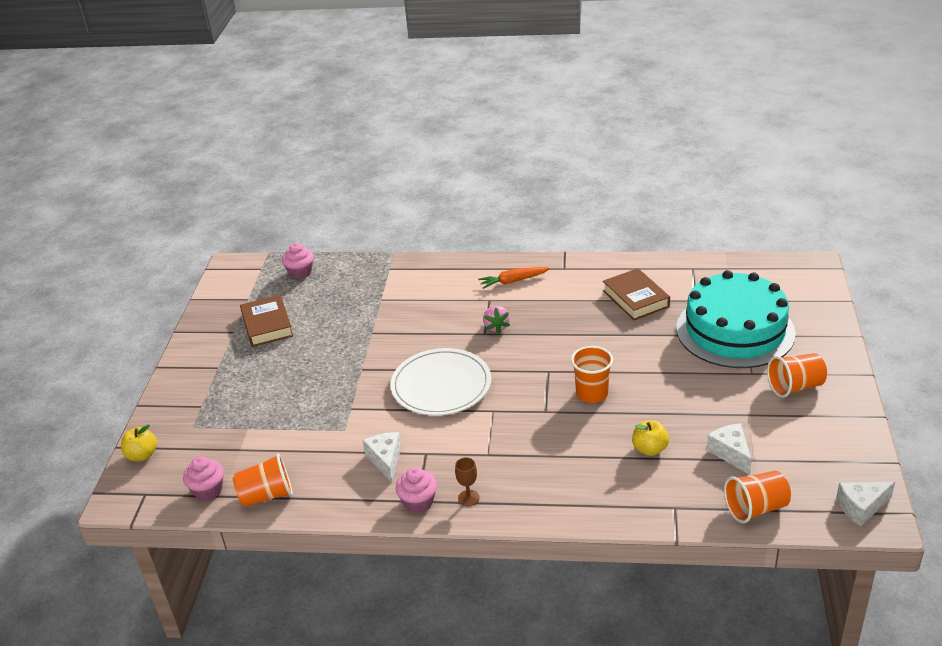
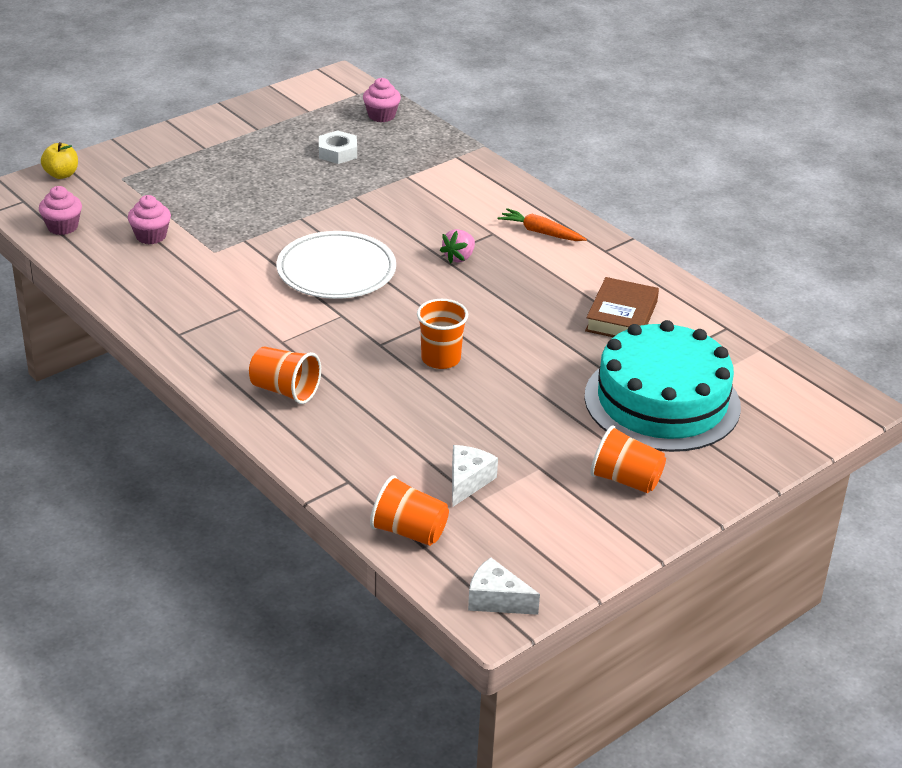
camera: 40 degrees right, 0 degrees up
orange cup [233,454,293,507] -> orange cup moved to [249,346,321,404]
brown book [240,295,293,347] -> none
white cheese [362,432,402,482] -> none
pink cupcake [396,467,437,513] -> pink cupcake moved to [128,195,171,244]
brown goblet [455,457,480,506] -> none
yellow apple [632,420,669,456] -> none
none -> white nut [319,130,357,164]

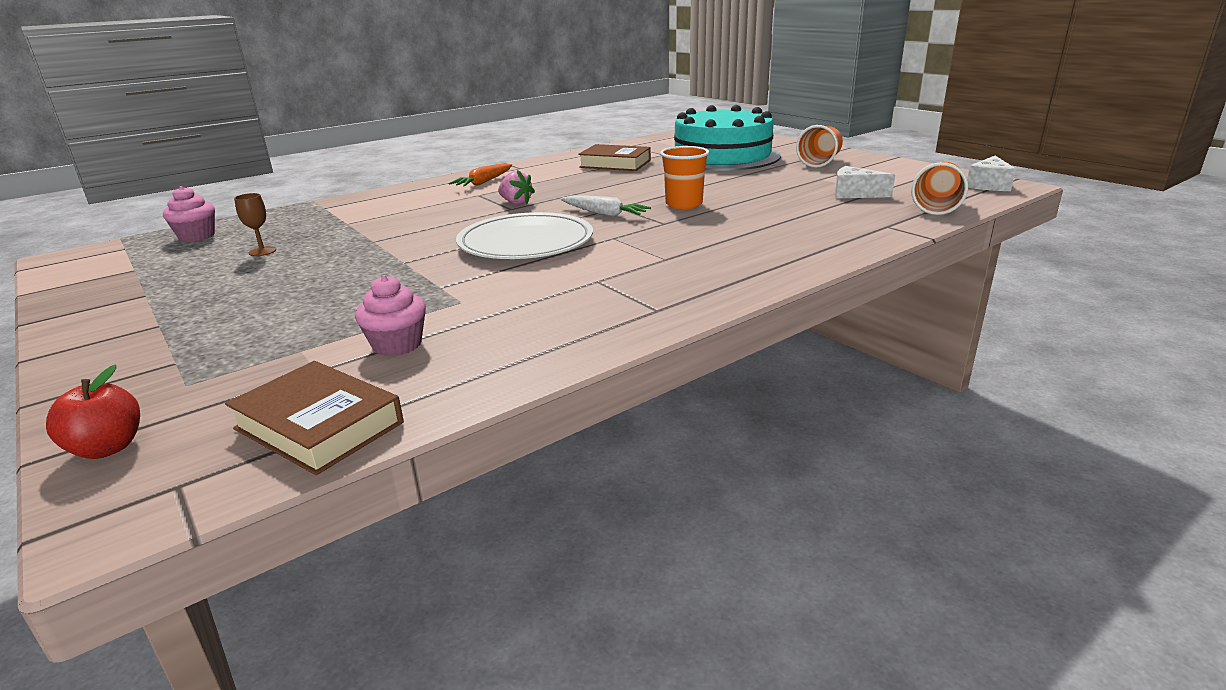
camera: 85 degrees left, 10 degrees down
pink cupcake [39,186,82,235] -> brown book [225,361,404,475]
yellow apple [41,142,78,179] -> red apple [46,365,140,459]
orange cup [249,346,321,404] -> none
white nut [319,130,357,164] -> brown goblet [234,193,276,256]
none -> white carrot [561,195,651,217]

